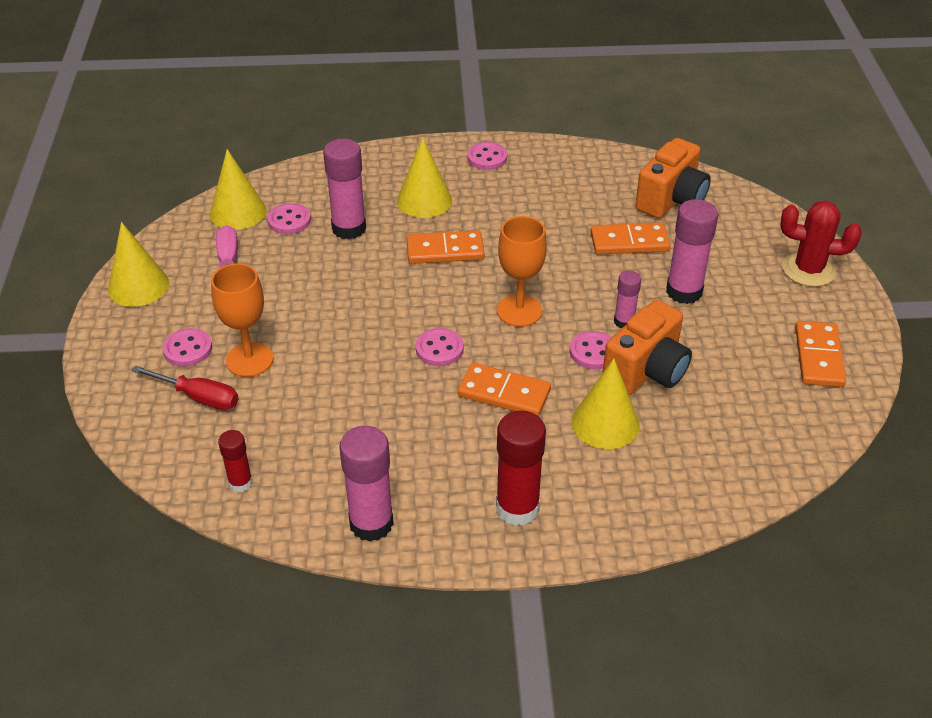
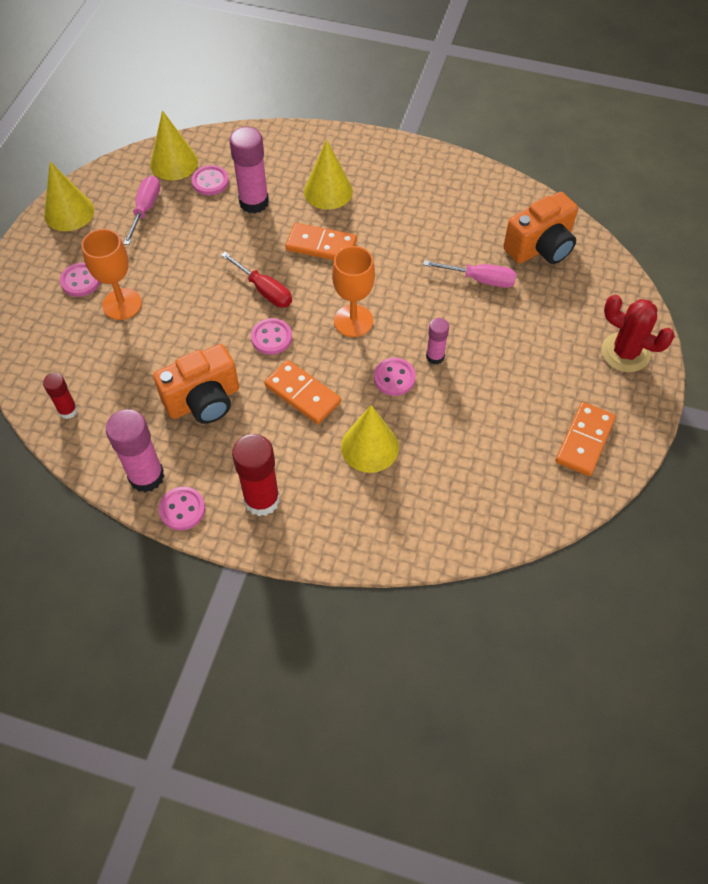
camera: 20 degrees right, 15 degrees up
red screwdriver [131,365,238,410] -> red screwdriver moved to [221,252,292,308]
pink button [467,142,507,170] -> pink button moved to [159,487,205,531]
orange domino [590,222,670,254] -> pink screwdriver [423,260,517,288]
orange camera [602,300,692,395] -> orange camera moved to [153,344,239,424]
pink glue stick [666,199,718,304] -> none

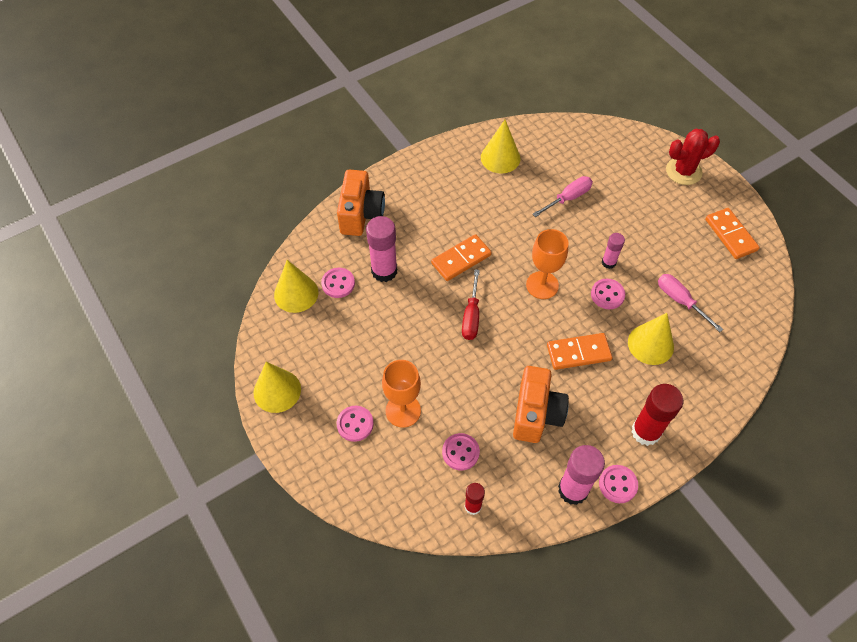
camera: 50 degrees left, 0 degrees up
pink screwdriver [123,176,160,245] -> pink screwdriver moved to [658,274,723,332]
red screwdriver [221,252,292,308] -> red screwdriver turned 105 degrees clockwise [462,269,480,340]
pink button [251,318,292,355] -> pink button moved to [442,433,480,470]
yellow cone [304,139,353,210] -> yellow cone moved to [481,120,520,174]
orange camera [503,192,578,264] -> orange camera moved to [337,170,385,236]

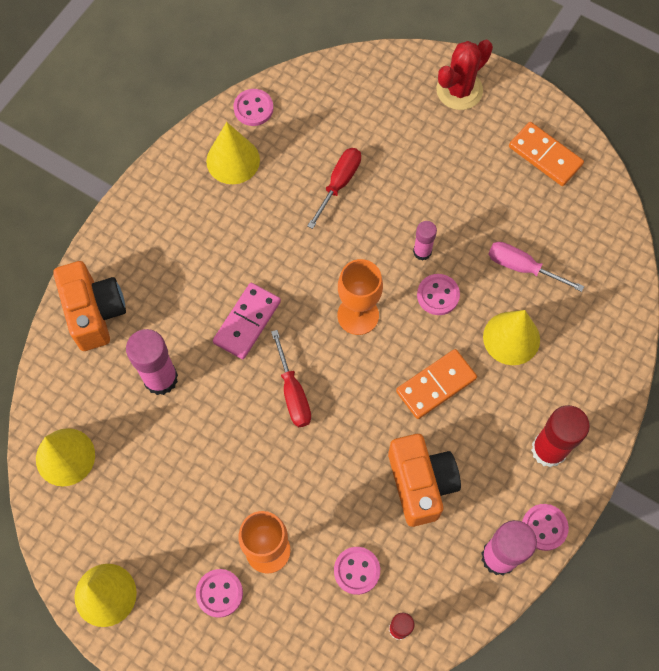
camera: 25 degrees left, 10 degrees up
pink button [321,268,355,298] -> pink button moved to [233,89,273,126]
orange domino [431,234,492,281] -> pink domino [213,283,281,359]
pink screwdriver [533,176,593,217] -> red screwdriver [307,148,361,229]

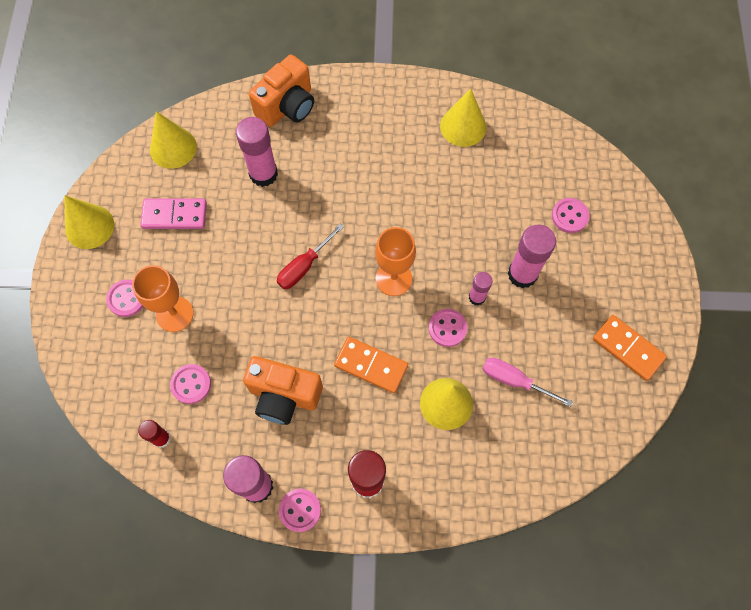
camera: 60 degrees right, 0 degrees up
pink domino [213,283,281,359] -> pink domino moved to [140,198,207,229]
pink button [233,89,273,126] -> pink button moved to [552,198,590,233]
red screwdriver [307,148,361,229] -> none
orange camera [388,434,461,527] -> orange camera turned 60 degrees clockwise [243,356,323,425]
red cactus [436,40,493,110] -> none
pink screwdriver [488,242,584,292] -> pink screwdriver turned 60 degrees counterclockwise [483,358,573,407]
orange domino [509,122,584,186] -> orange domino turned 60 degrees counterclockwise [593,315,667,381]
none -> pink glue stick [508,225,556,288]

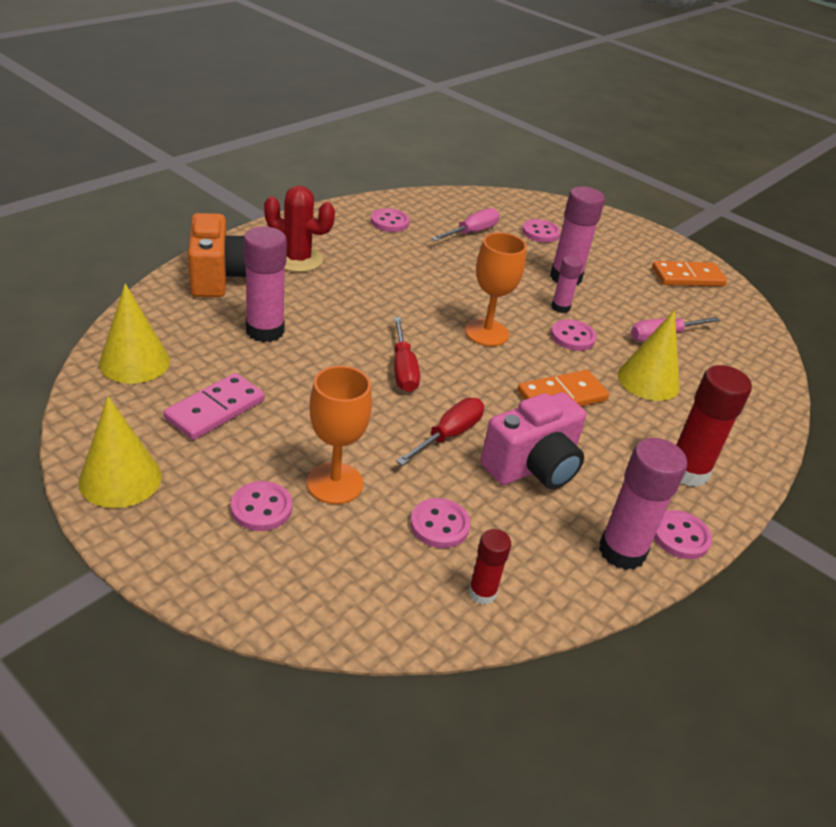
camera: 55 degrees left, 30 degrees down
orange camera [243,356,323,425] -> pink camera [481,392,586,489]
yellow cone [440,89,486,147] -> pink button [371,208,410,232]
none -> red cactus [264,186,335,272]
none -> red screwdriver [396,398,484,466]
none -> pink screwdriver [431,208,500,241]

